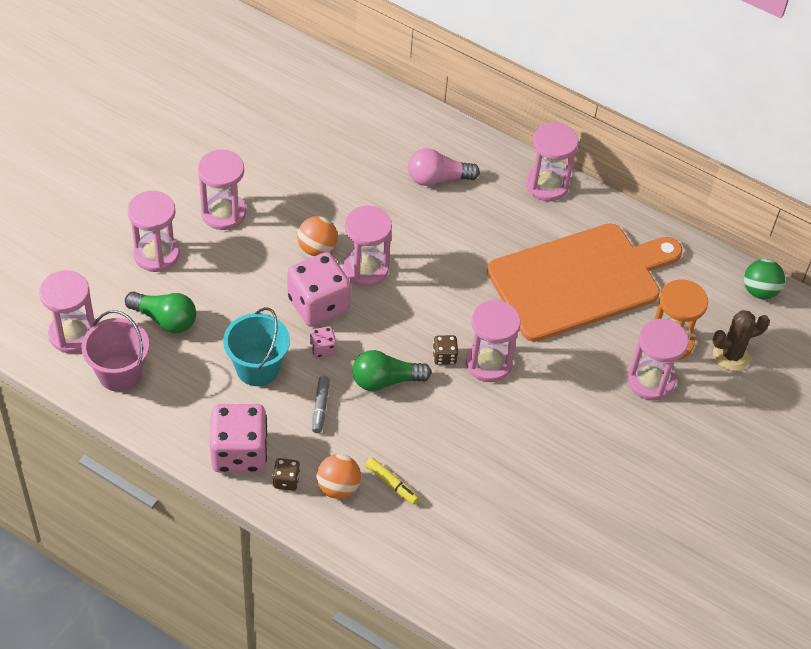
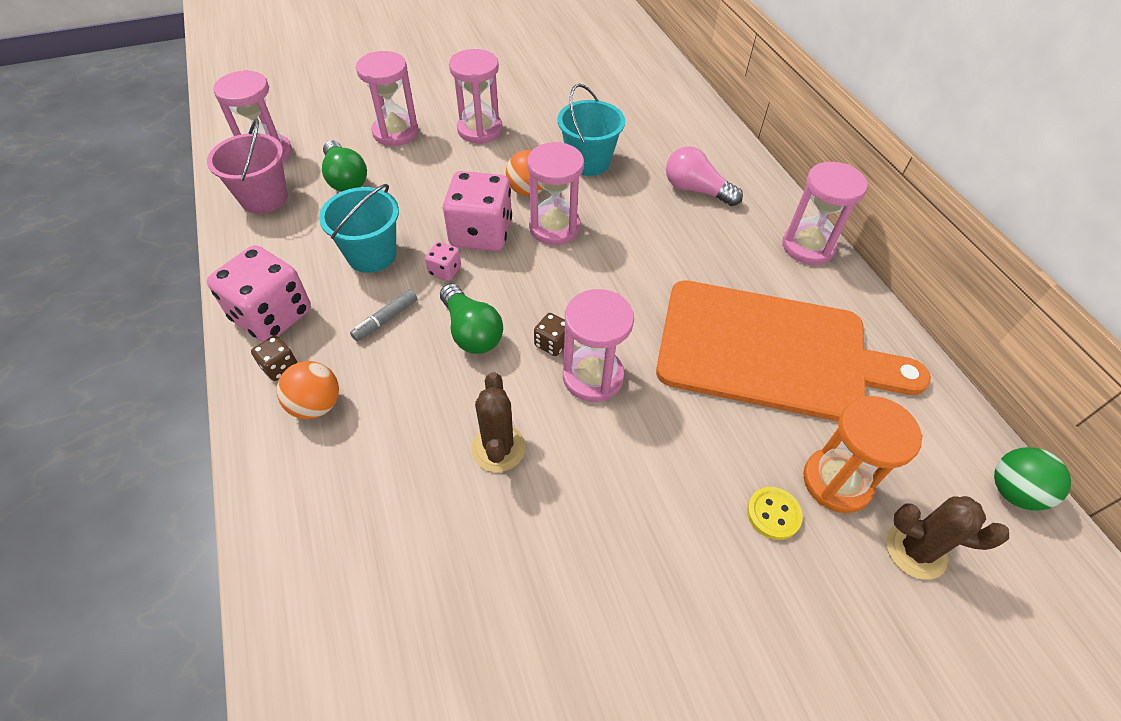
camera: 40 degrees right, 0 degrees up
green light bulb [352,350,432,391] -> green light bulb turned 150 degrees counterclockwise [440,284,503,354]
yellow marker [365,458,419,504] -> none
pink hourglass [628,319,688,401] -> yellow button [747,487,803,540]
none -> brown cactus [471,372,526,472]
none -> turquoise bucket [558,84,625,176]

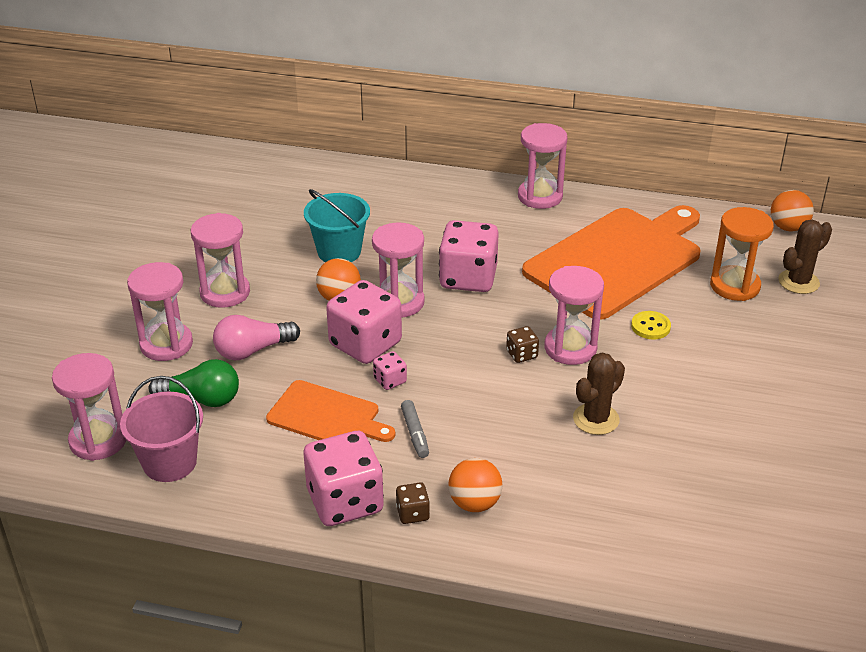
camera: 55 degrees left, 15 degrees down
turquoise bucket [319,184,399,273] -> orange cutting board [266,380,395,442]
green light bulb [440,284,503,354] -> none
brown cactus [471,372,526,472] -> brown cactus turned 75 degrees counterclockwise [573,353,625,435]
pink light bulb [666,146,743,206] -> pink light bulb moved to [213,315,300,360]
yellow button [747,487,803,540] -> yellow button moved to [631,311,671,339]
green ball [994,447,1071,510] -> orange ball [771,190,814,232]
none -> pink dice [439,220,499,292]

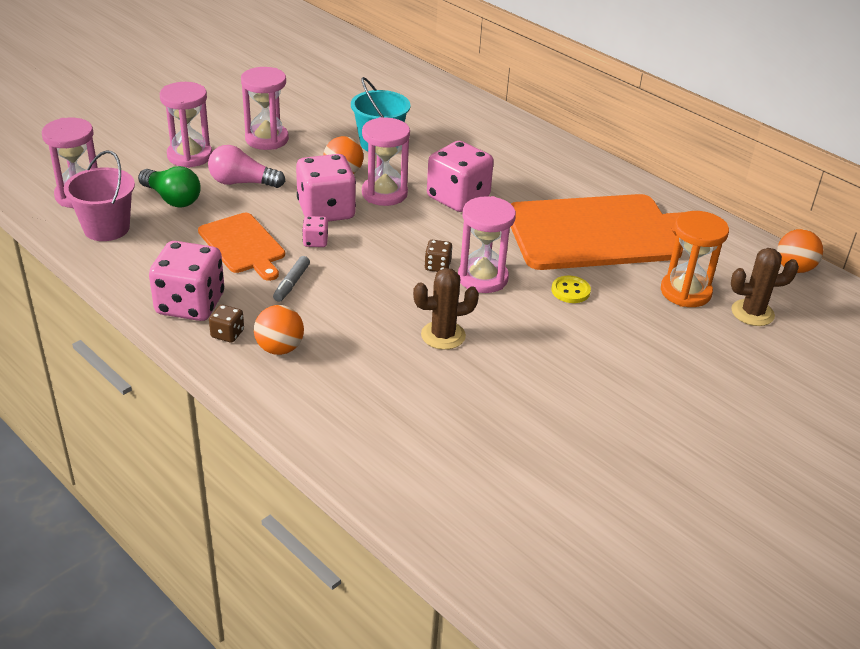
camera: 30 degrees right, 0 degrees up
pink hourglass [518,123,568,209] -> none

